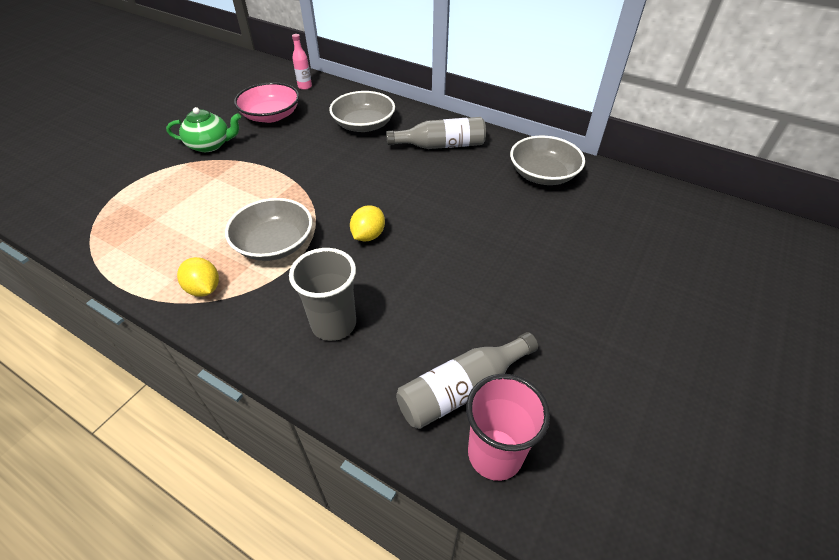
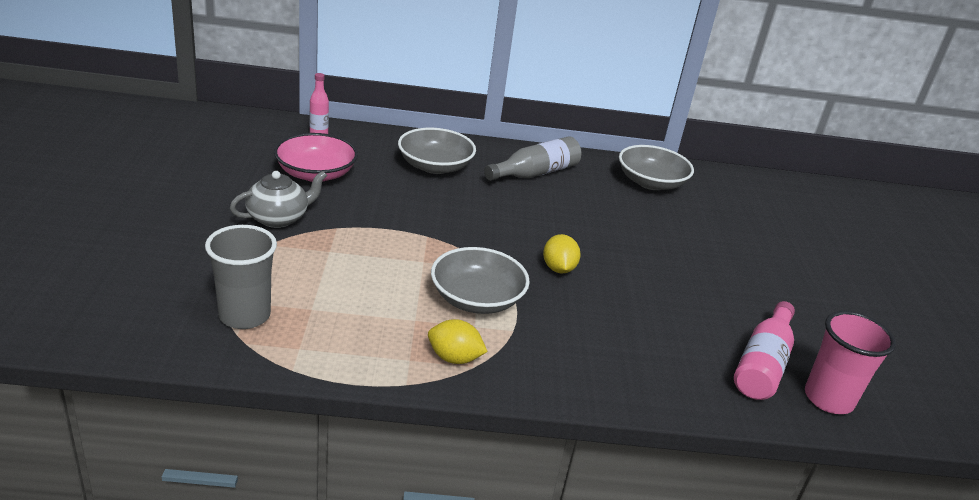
camera: 35 degrees left, 15 degrees down
green teapot [166,107,241,152] -> grey teapot [230,171,327,228]
grey cup [289,248,356,341] -> grey cup moved to [205,225,277,329]
grey bottle [396,332,538,429] -> pink bottle [734,301,795,400]

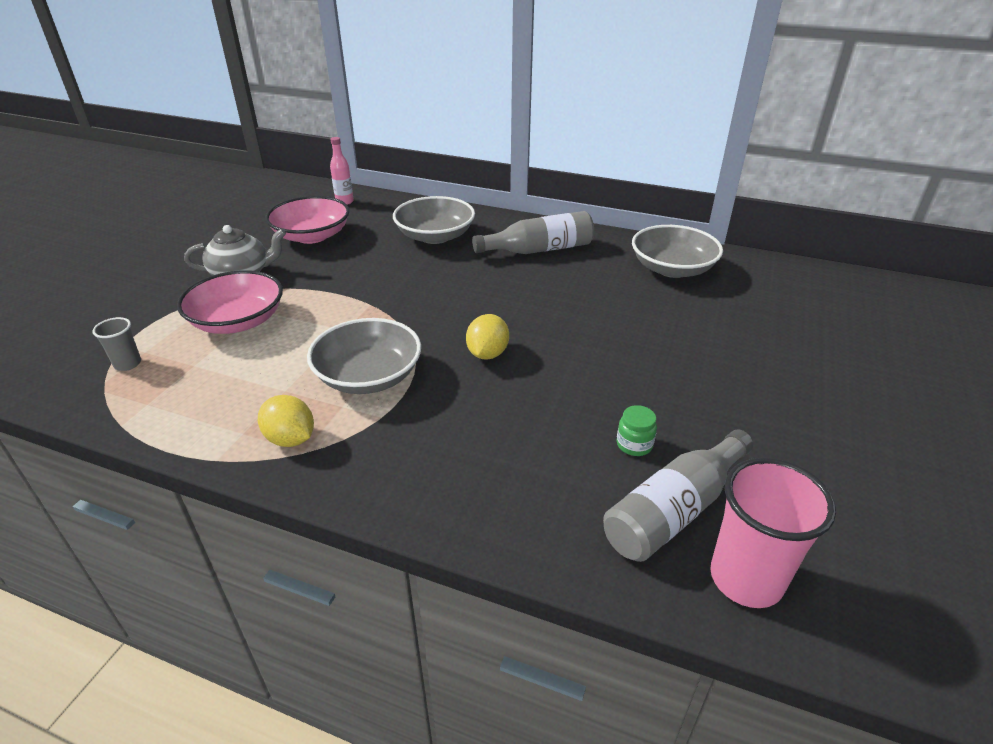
camera: 25 degrees right, 5 degrees up
grey cup [205,225,277,329] -> grey cup [92,317,141,371], size x0.51
pink bottle [734,301,795,400] -> grey bottle [603,430,753,562]
none -> pink bowl [177,270,283,334]
none -> green jar [617,405,657,456]

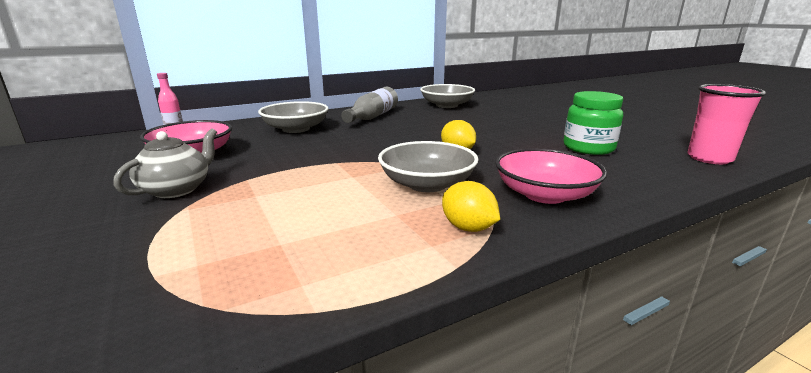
camera: 50 degrees left, 15 degrees down
grey cup [92,317,141,371] -> none
pink bowl [177,270,283,334] -> pink bowl moved to [495,148,607,204]
yellow lemon [258,395,314,447] -> yellow lemon turned 60 degrees clockwise [442,181,500,232]
grey bottle [603,430,753,562] -> none
green jar [617,405,657,456] -> green jar [564,91,623,155], size x2.15

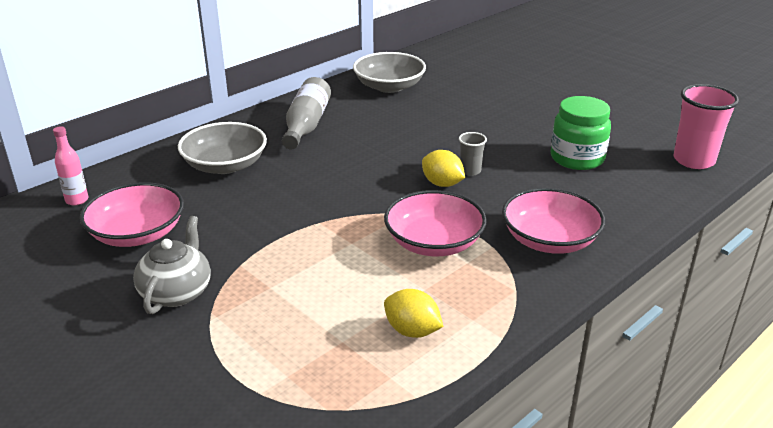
camera: 15 degrees left, 10 degrees up
grey bowl [378,141,479,192] -> pink bowl [384,190,487,256]
yellow lemon [442,181,500,232] -> yellow lemon moved to [384,289,444,338]
none -> grey cup [459,132,487,176]

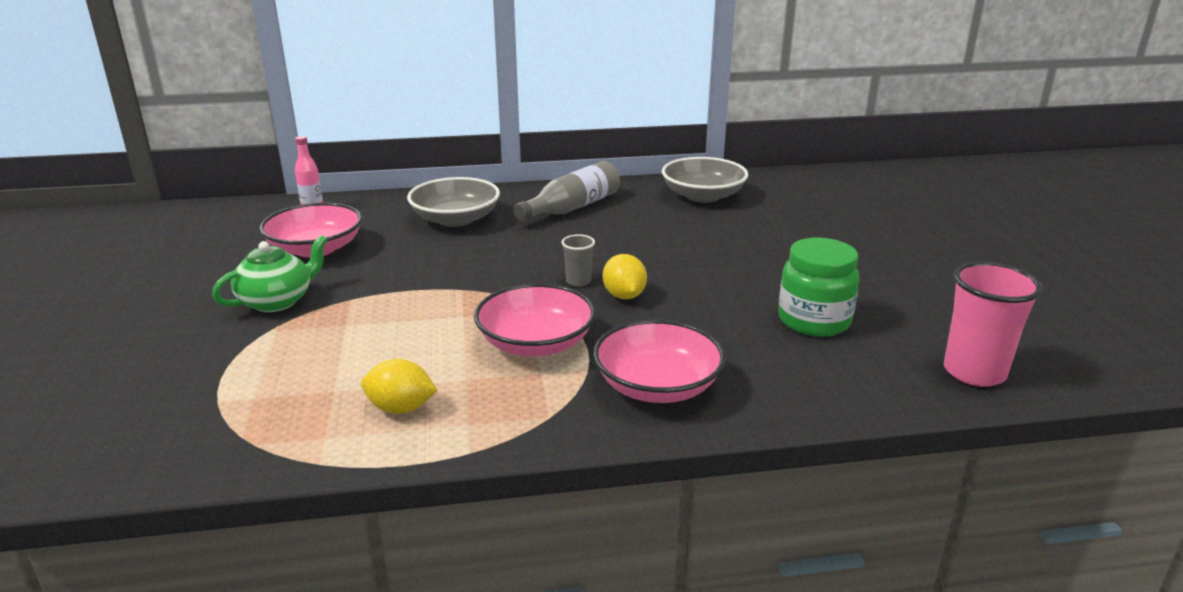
camera: 35 degrees right, 5 degrees down
grey teapot [133,216,211,314] -> green teapot [212,235,328,312]
yellow lemon [384,289,444,338] -> yellow lemon turned 60 degrees counterclockwise [361,359,437,414]
grey cup [459,132,487,176] -> grey cup moved to [562,234,595,287]

